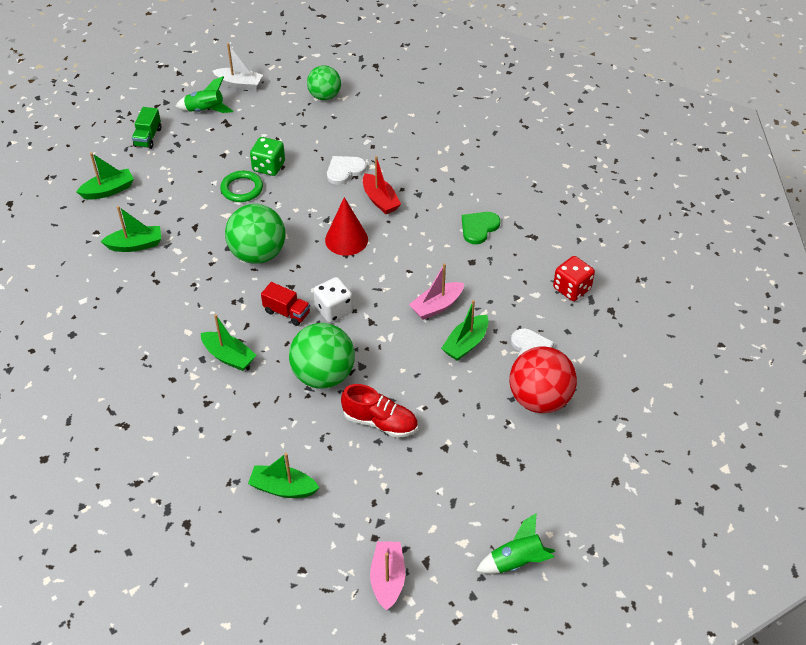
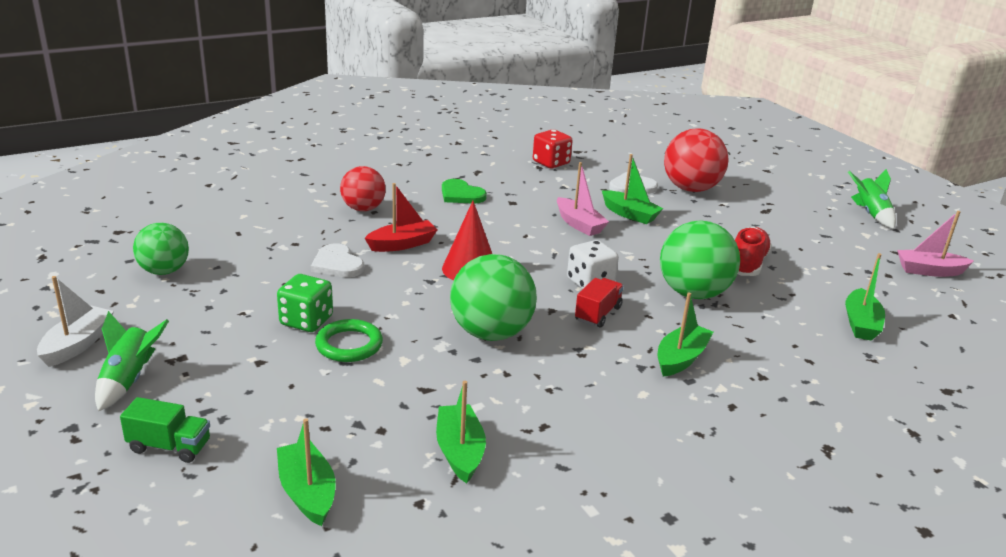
camera: 90 degrees left, 20 degrees down
none -> red ball [340,166,386,211]

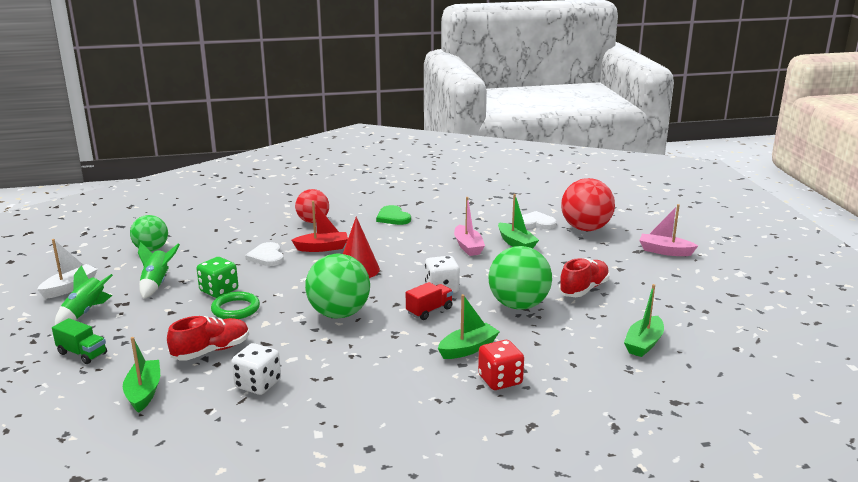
camera: 20 degrees right, 5 degrees down
green boat [436,381,486,484] -> white dice [231,343,281,395]
red dice [533,129,573,168] -> red dice moved to [478,340,524,390]
green rocket [848,169,896,229] -> green rocket moved to [138,242,180,299]
pink boat [897,211,974,277] -> pink boat moved to [639,204,698,256]
none -> red shoe [167,316,249,361]

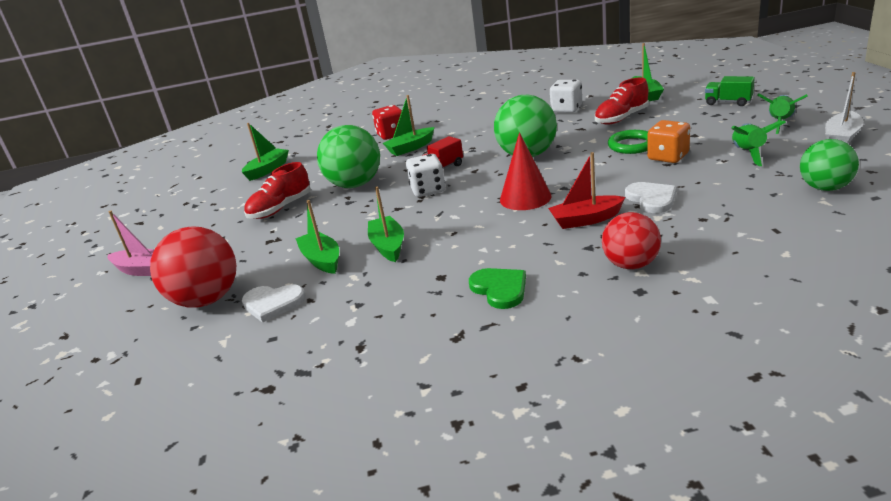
camera: 175 degrees left, 5 degrees up
green dice [197,257,238,298] -> orange dice [647,120,690,163]
pink boat [454,197,485,256] -> green boat [368,186,404,262]

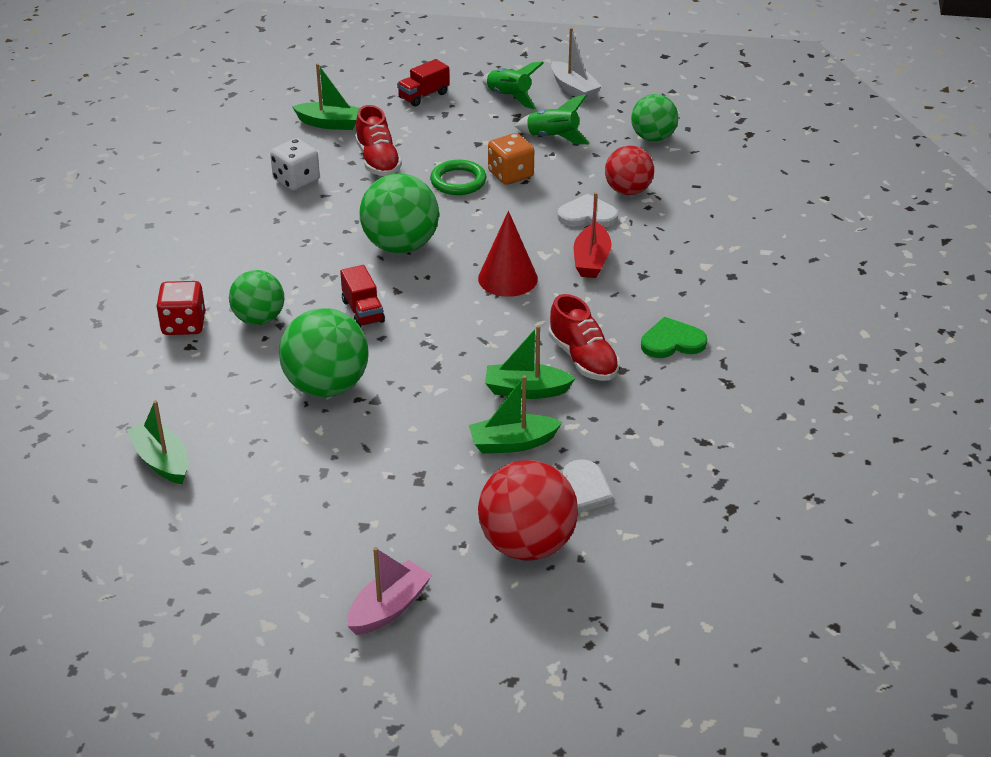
camera: 75 degrees left, 10 degrees up
red shoe [244,162,311,219] -> red shoe moved to [548,294,619,381]
green boat [383,95,434,156] -> green ball [229,270,284,325]
white dice [406,154,445,197] -> none
red ball [602,212,661,269] -> red ball moved to [605,145,654,195]
green truck [705,76,755,106] -> red truck [397,59,449,106]

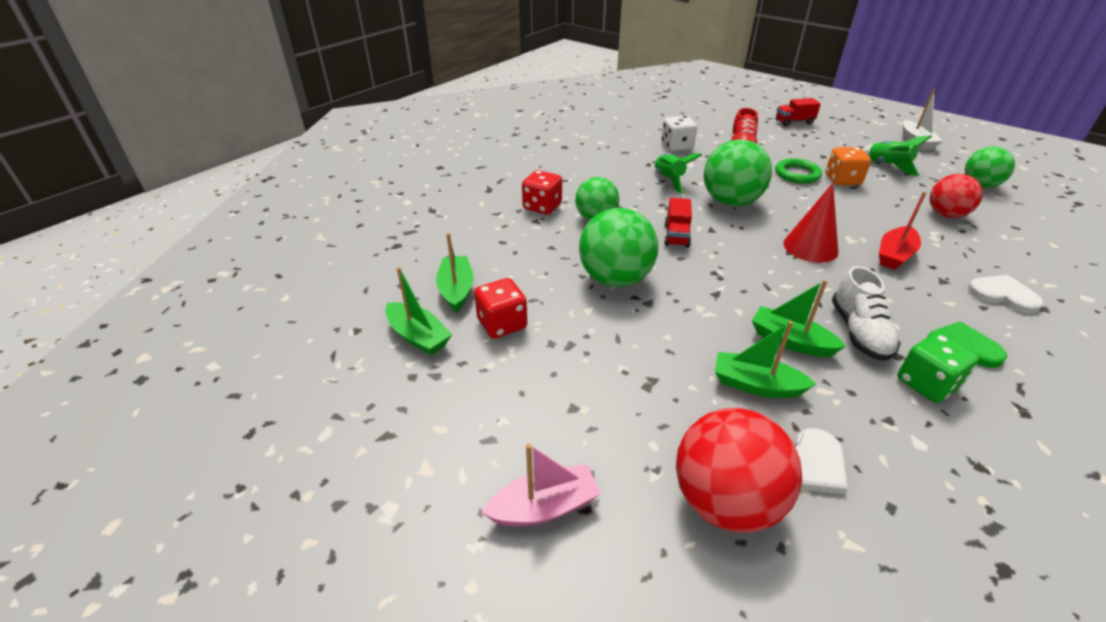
camera: 30 degrees right, 0 degrees up
green boat [292,63,360,130] -> green boat moved to [385,267,452,355]
green rocket [482,62,544,110] -> green rocket moved to [655,153,702,194]
red shoe [548,294,619,381] -> white shoe [832,266,901,361]
white heart [557,194,618,227] -> white heart moved to [968,275,1044,314]
none -> red dice [474,278,527,339]
none -> green dice [897,333,979,403]

